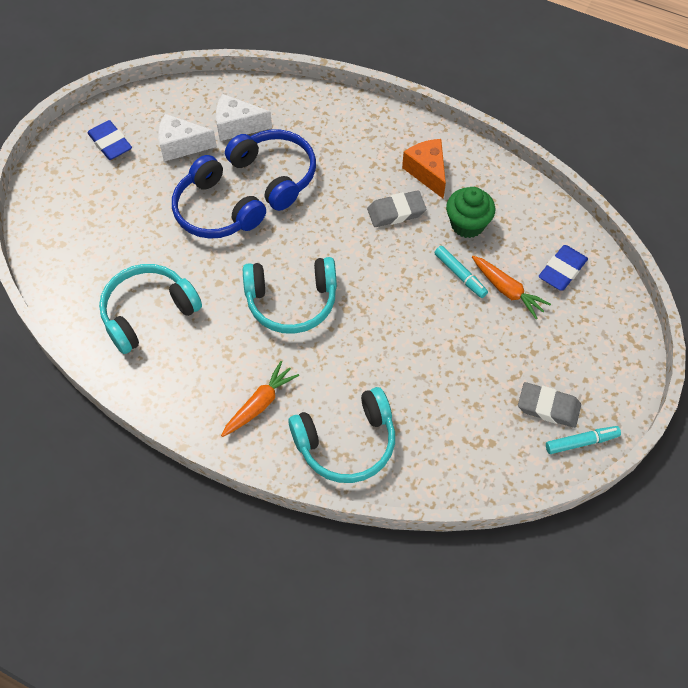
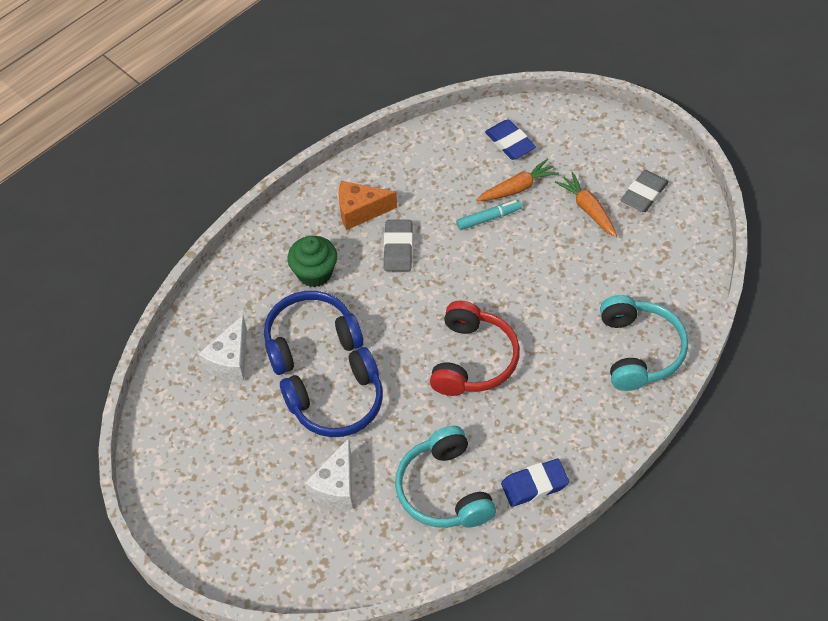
camera: 70 degrees left, 5 degrees down
blue eraser [87,120,132,160] -> blue eraser moved to [501,459,569,507]
white cheese [158,114,217,162] -> white cheese moved to [304,438,353,509]
orange carrot [221,361,299,437] -> orange carrot moved to [555,172,617,237]
turquoise headphones [243,257,337,334] -> red headphones [430,301,520,396]
green cupcake [446,187,495,238] -> green cupcake moved to [287,236,337,287]
turquoise marker [546,426,621,454] -> none

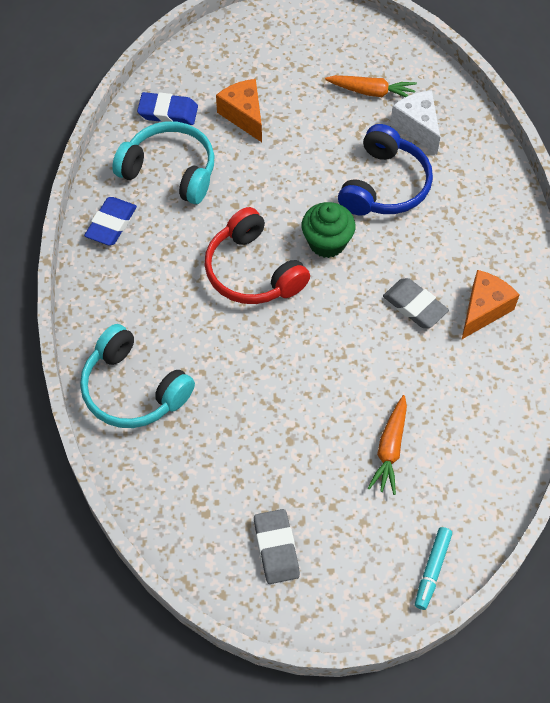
camera: 130 degrees right, 5 degrees up
blue headphones [280,347,383,437] -> none
green cupcake [287,236,337,287] -> green cupcake moved to [302,202,356,258]
white cheese [304,438,353,509] -> orange cheese [216,79,262,142]
turquoise marker [457,200,522,230] -> turquoise marker moved to [415,527,452,610]
blue eraser [485,119,536,160] -> blue eraser moved to [137,92,198,125]
orange carrot [555,172,617,237] -> orange carrot moved to [325,75,417,97]

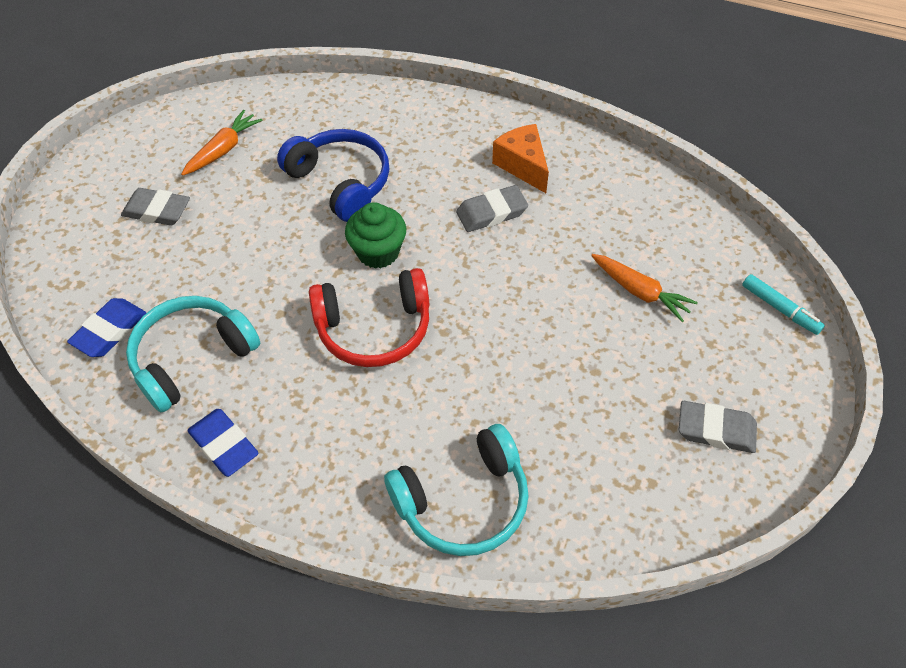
camera: 65 degrees left, 5 degrees down
orange cheese [216,79,262,142] -> none
white cheese [390,90,440,155] -> none
none -> grey eraser [121,188,190,226]

